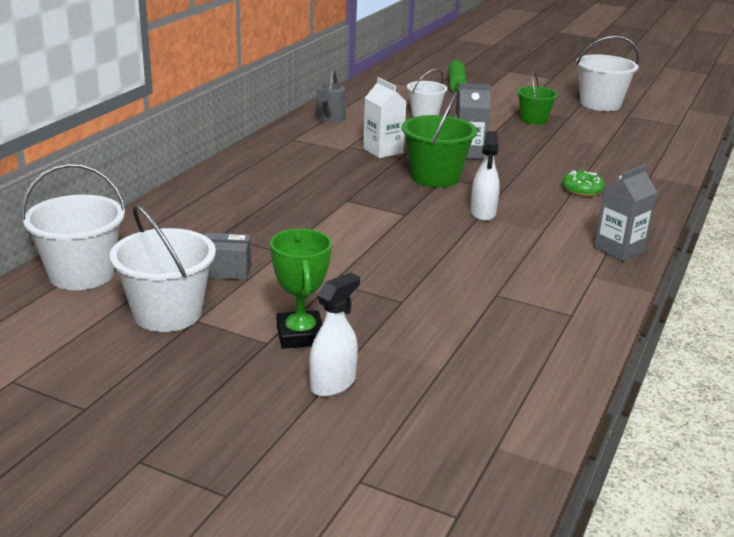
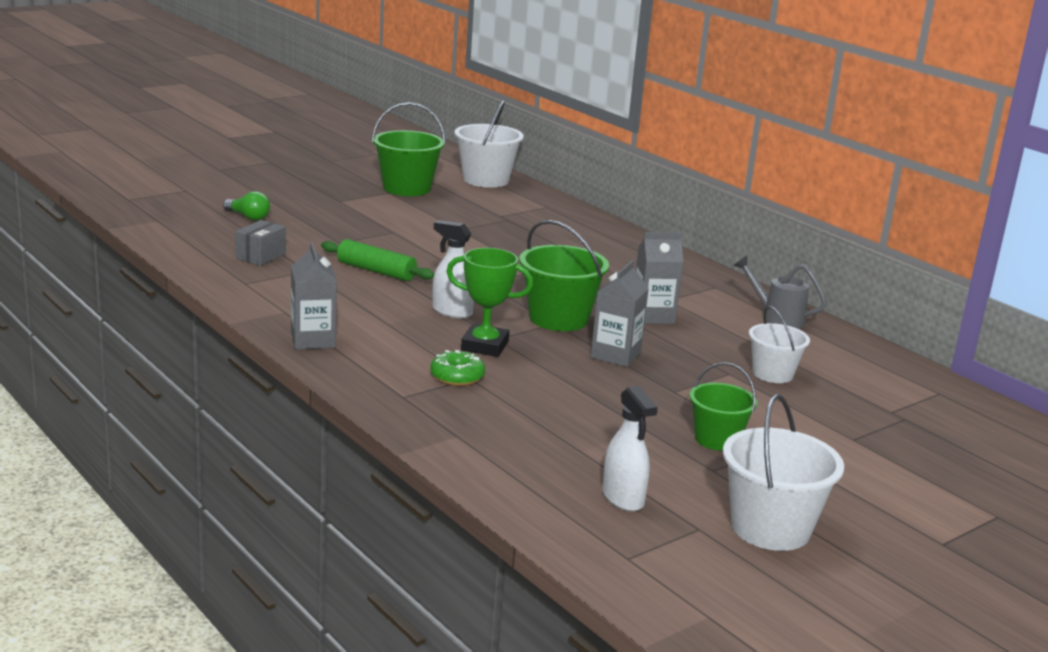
camera: 115 degrees right, 5 degrees down
white bucket [110,204,216,332] -> green bucket [372,102,446,196]
grey box [204,233,251,280] -> grey box moved to [236,220,286,266]
green trophy [270,229,332,349] -> green trophy moved to [446,248,533,357]
white spray bottle [309,272,360,397] -> white spray bottle moved to [603,386,658,512]
white carton [363,77,407,158] -> grey carton [636,232,684,324]
green rolling pin [448,60,467,92] -> green rolling pin moved to [321,239,434,281]
none -> green light bulb [223,191,270,220]

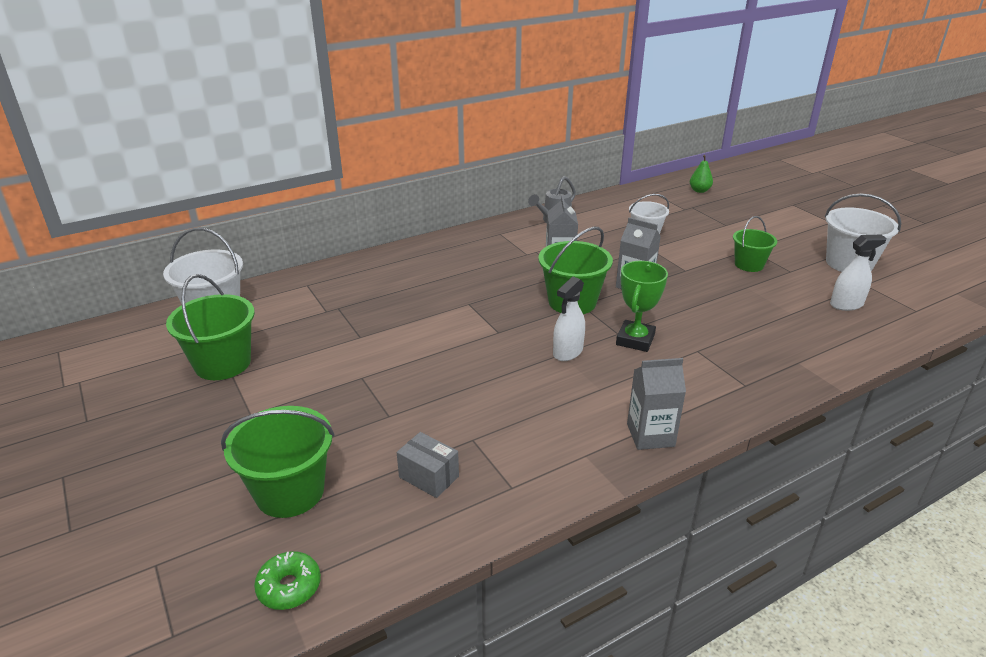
camera: 80 degrees left, 10 degrees up
green light bulb [223,191,270,220] -> green bucket [221,406,335,518]
green rolling pin [321,239,434,281] -> none
green donut [430,350,485,386] -> green donut moved to [254,551,321,610]
none -> green pear [690,155,713,193]

